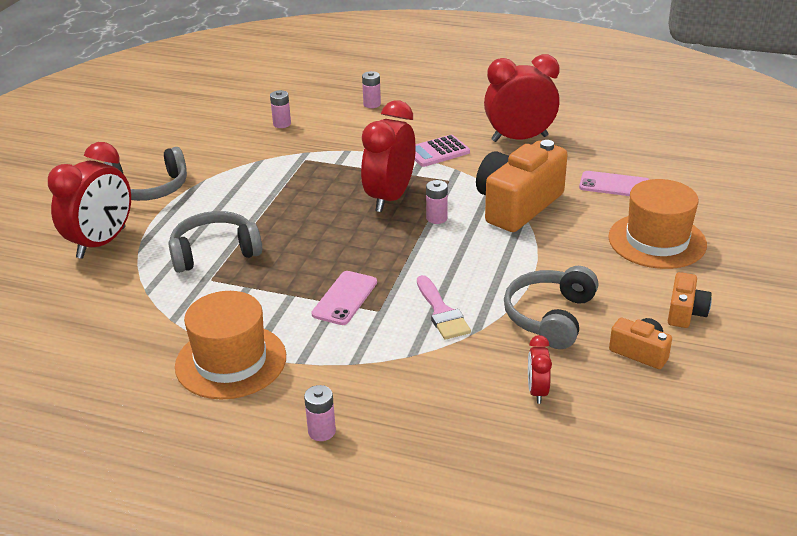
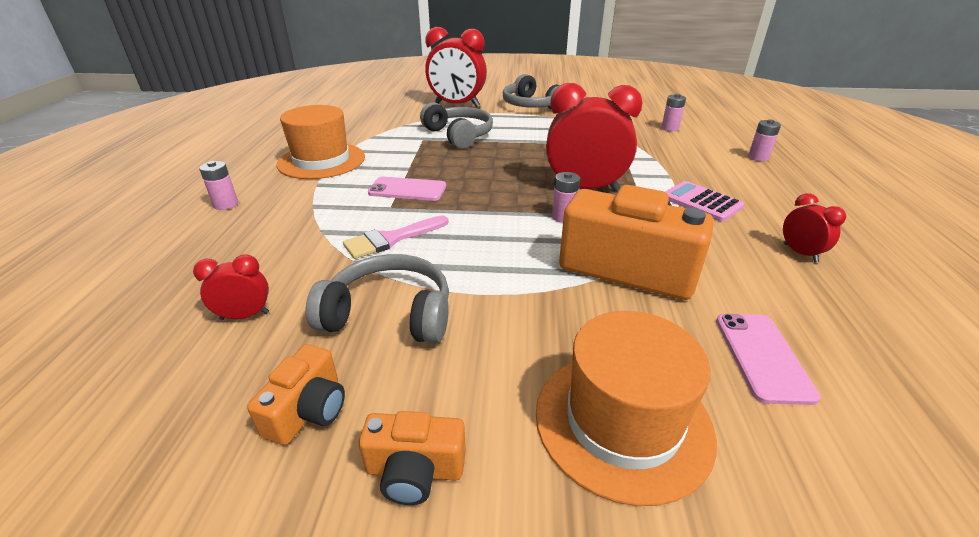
camera: 75 degrees right, 0 degrees up
red clock [484,54,560,142] -> red clock [783,193,846,263], size x0.47

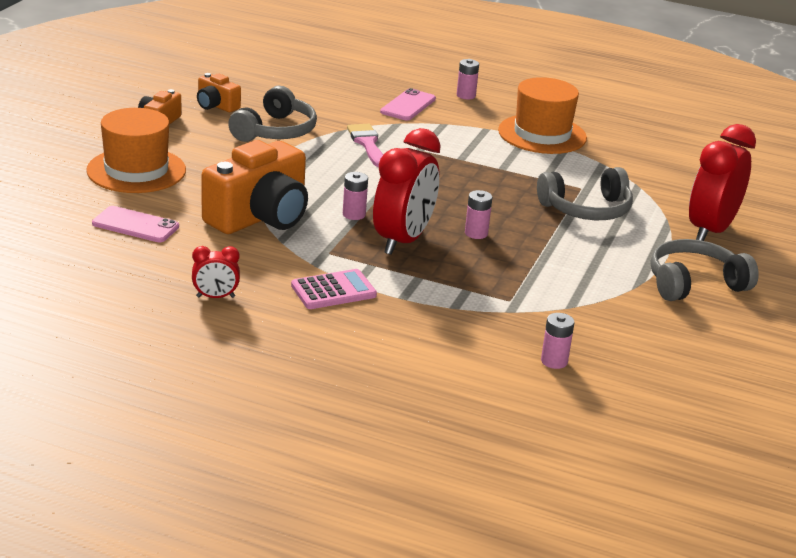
camera: 105 degrees right, 5 degrees down
red clock [193,254,269,320] -> none
pink phone [368,177,446,201] -> pink phone moved to [380,88,436,120]
pink battery [748,119,781,162] -> pink battery moved to [465,190,492,239]

